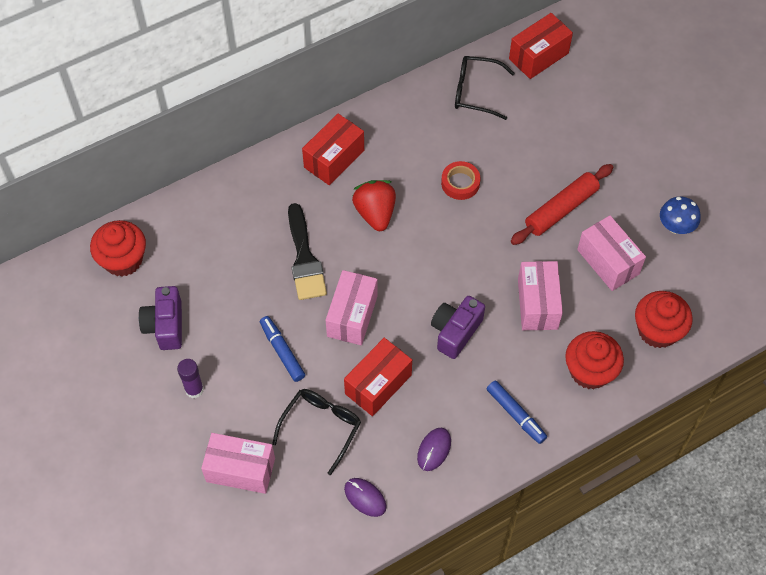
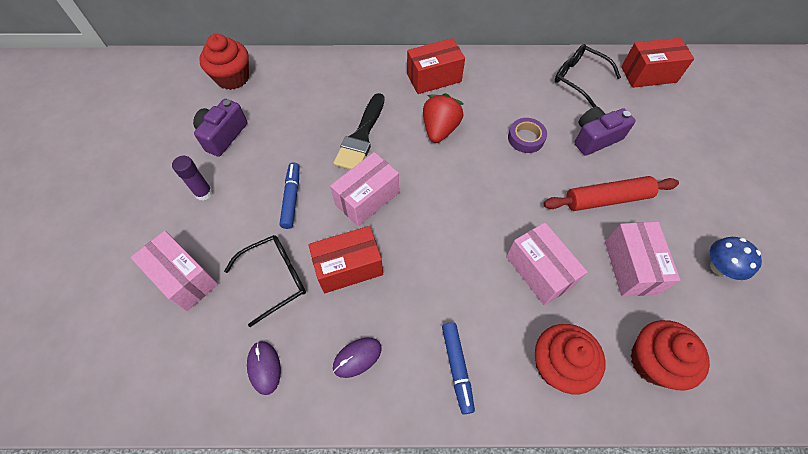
camera: 30 degrees right, 0 degrees up
purple camera [431,296,485,359] -> purple camera moved to [574,107,636,156]
red tape [441,161,480,200] -> purple tape [508,118,547,153]
pink box [518,261,563,330] -> pink box turned 60 degrees counterclockwise [506,222,588,305]

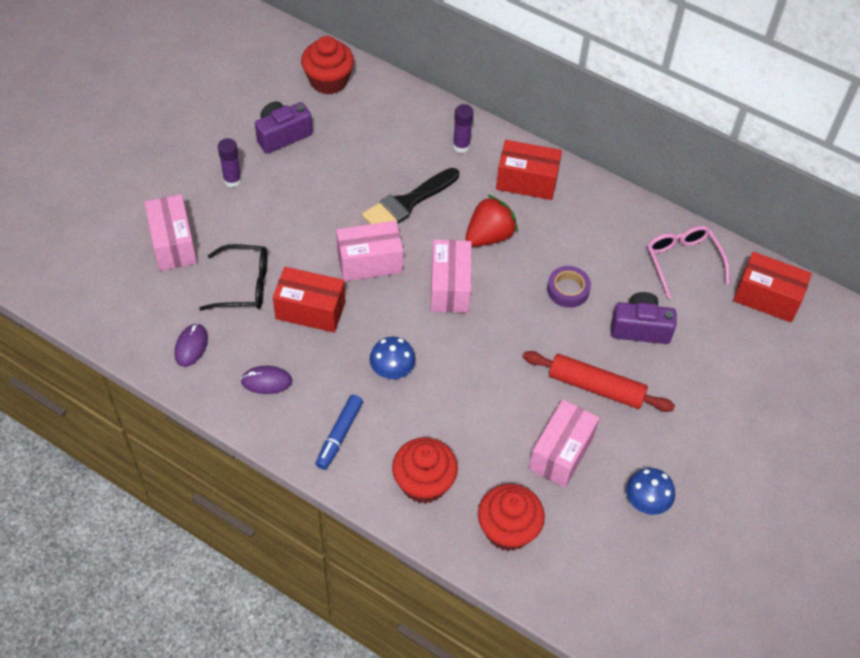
camera: 30 degrees right, 5 degrees down
blue marker [280,162,299,229] -> none
pink box [506,222,588,305] -> pink box moved to [430,240,472,313]
black glasses [555,44,621,107] -> pink glasses [647,226,729,299]
none -> blue mushroom [369,337,416,379]
none -> purple glue stick [453,104,474,153]

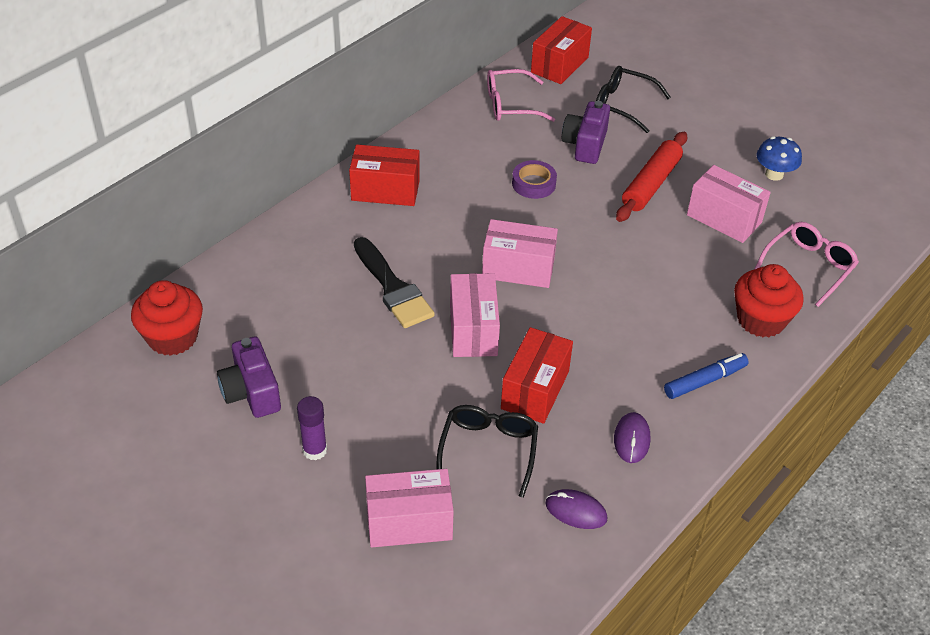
camera: 80 degrees left, 10 degrees down
blue marker [315,395,363,470] -> blue marker turned 60 degrees counterclockwise [664,353,749,399]
blue mushroom [369,337,416,379] -> none
purple glue stick [453,104,474,153] -> none
red strawberry [466,195,518,247] -> none
red cupcake [478,484,545,551] -> pink glasses [755,222,859,307]
red box [496,140,562,200] -> red box turned 75 degrees clockwise [349,145,420,206]
none -> black glasses [596,66,671,133]

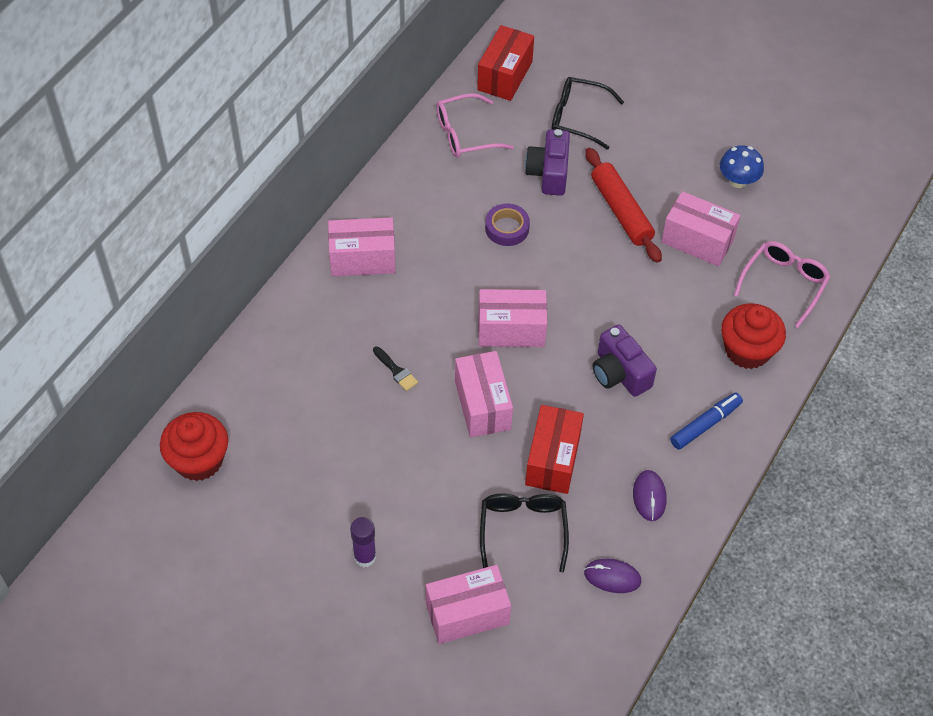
camera: 10 degrees left, 10 degrees up
purple camera [217,336,281,418] -> purple camera moved to [592,324,657,397]
red box [349,145,420,206] -> pink box [328,217,396,276]
black brush [354,237,435,328] -> black brush [373,346,418,391], size x0.47
red rolling pin [616,132,687,222] -> red rolling pin turned 45 degrees counterclockwise [585,148,662,263]

